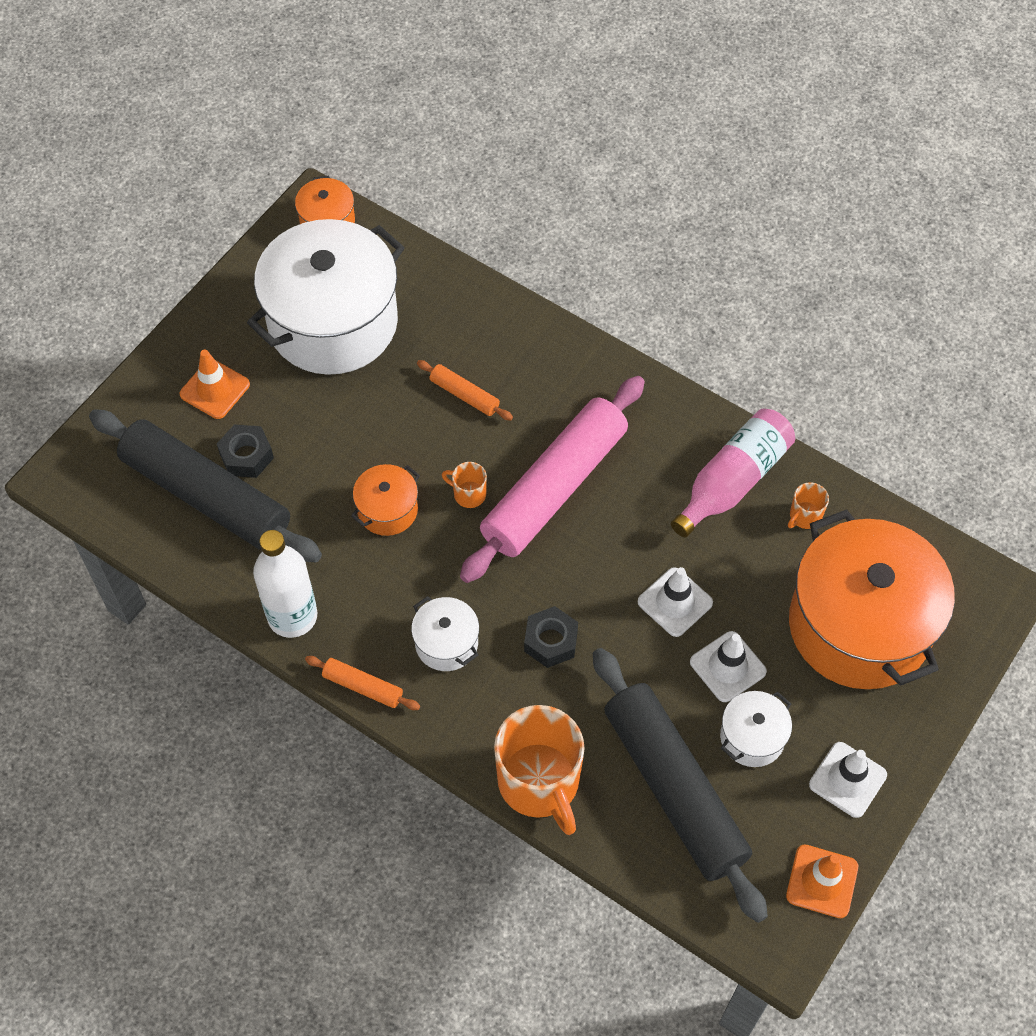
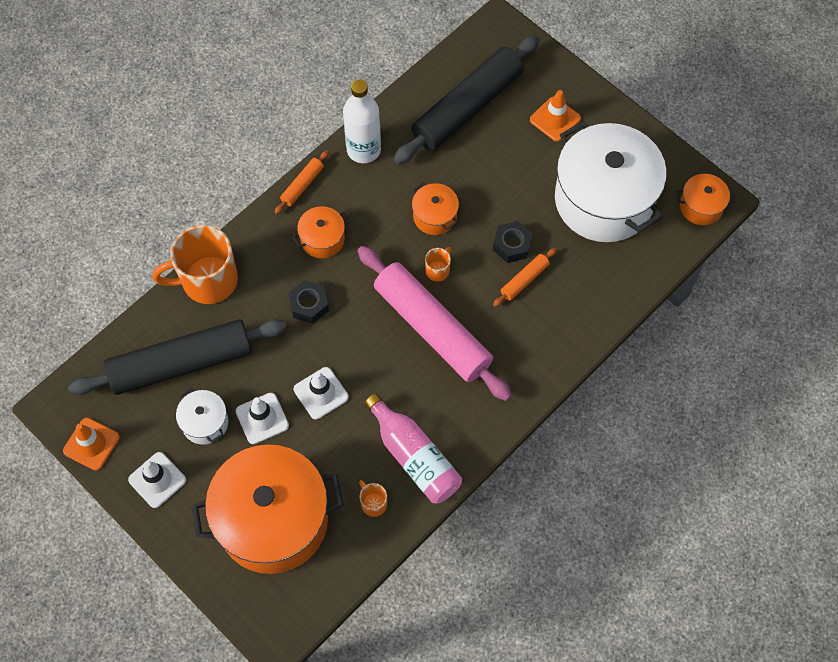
camera: 100 degrees right, 5 degrees up
black nut [217,424,274,478] -> black nut moved to [493,221,533,263]
white pot [411,596,479,671] -> orange pot [293,206,350,258]

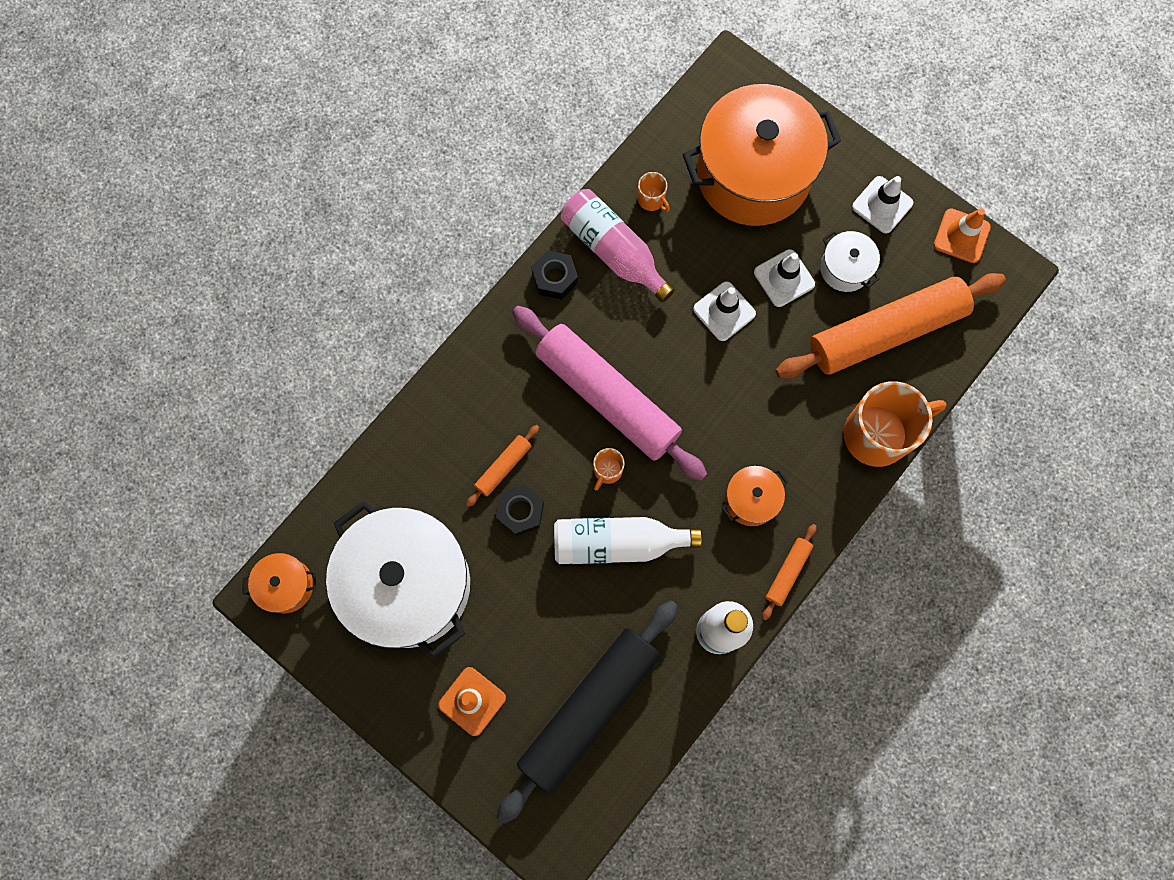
camera: 175 degrees right, 10 degrees up
black rolling pin [68,319,287,395] -> orange rolling pin [776,273,1006,379]
black nut [289,280,329,324] -> black nut moved to [531,251,578,300]
orange pot [412,183,459,235] -> white bottle [554,517,702,564]

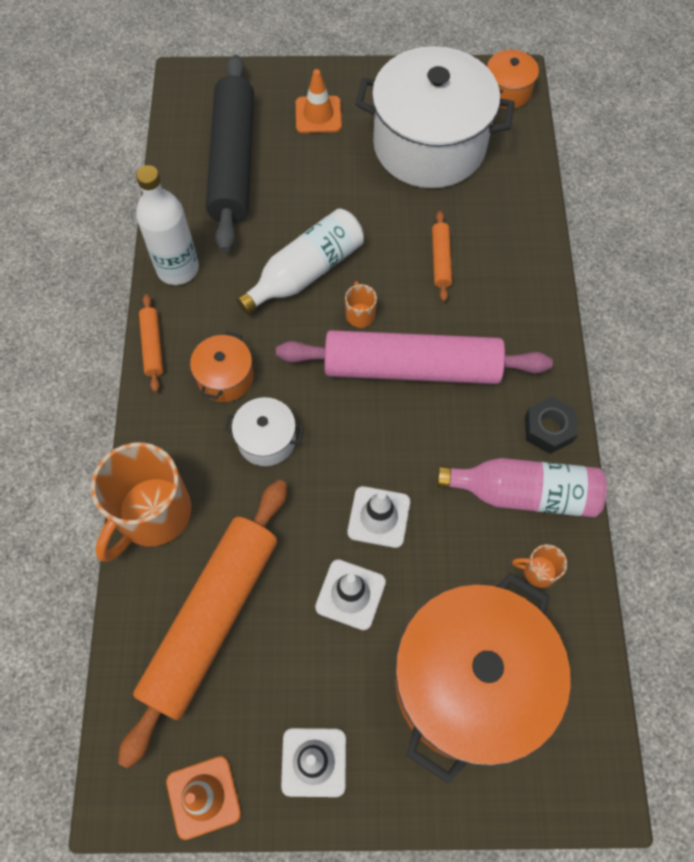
camera: 140 degrees right, 10 degrees down
black nut [496,485,544,536] -> none
white pot [820,230,880,292] -> white pot moved to [224,397,304,466]

